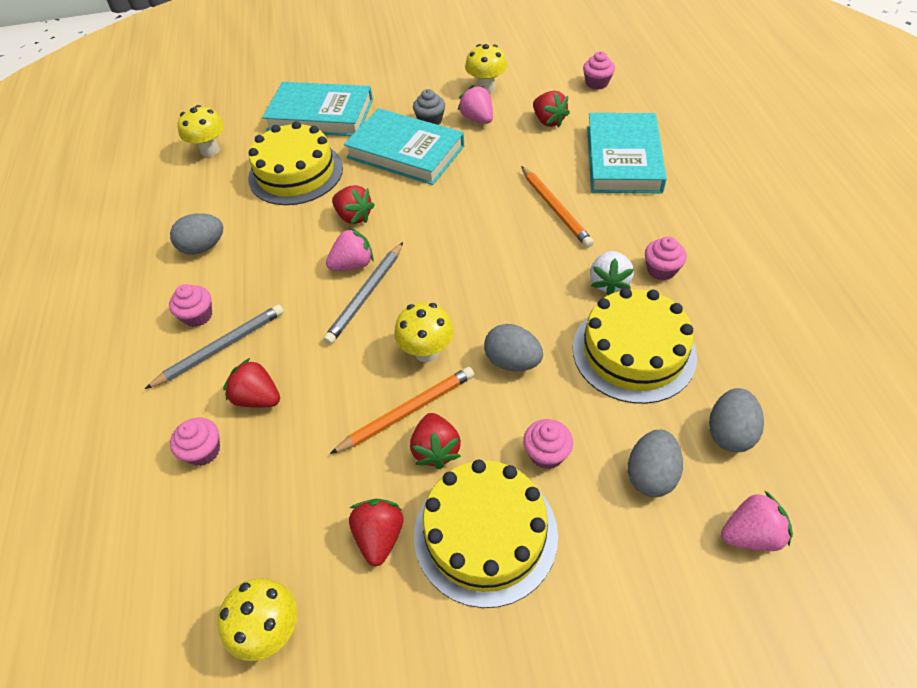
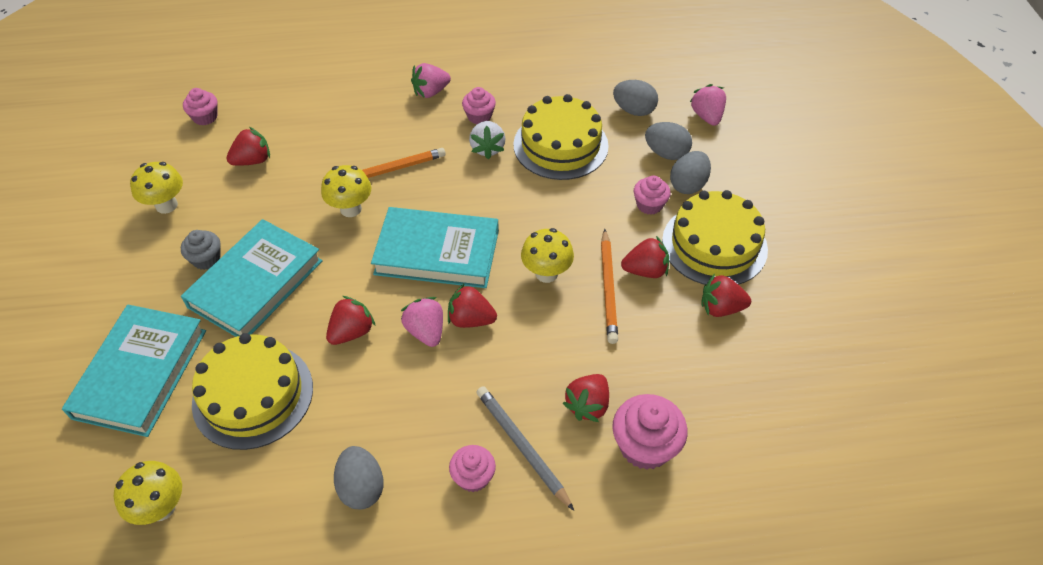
camera: 90 degrees left, 0 degrees up
pink cupcake [170,418,220,466] -> pink cupcake [612,394,688,470], size x1.62
yellow mushroom [217,578,297,661] -> yellow mushroom moved to [321,165,371,217]
grey pencil [323,242,403,345] -> red strawberry [448,283,497,328]
orange pencil [330,367,474,454] -> orange pencil turned 150 degrees counterclockwise [601,229,618,344]
pink strawberry [458,85,493,124] -> pink strawberry moved to [411,63,451,98]
grey egg [484,324,543,371] -> grey egg moved to [670,151,711,194]
turquoise book [587,113,667,193] -> turquoise book moved to [371,207,499,288]
white strawberry [590,251,634,295] -> white strawberry turned 75 degrees clockwise [469,121,505,159]

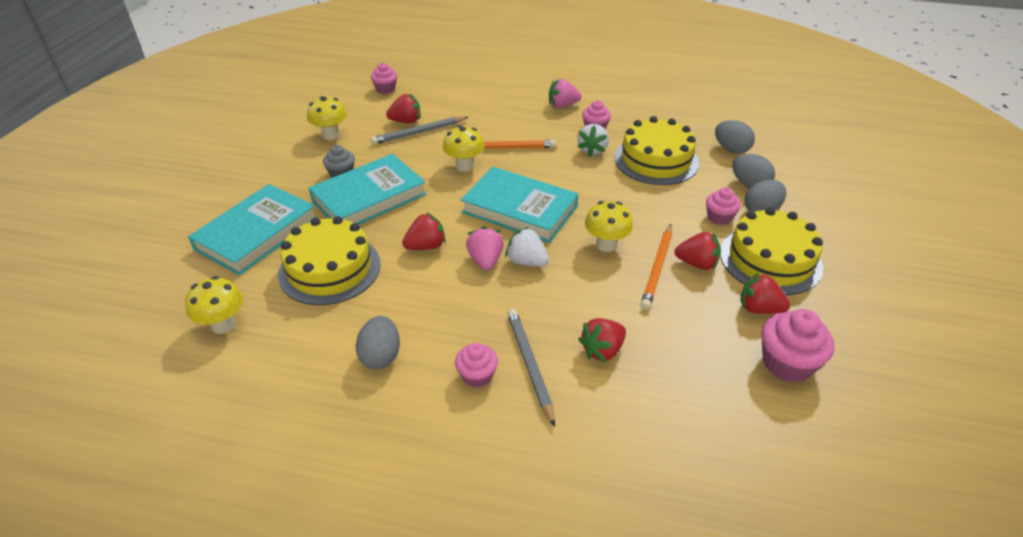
camera: 20 degrees right, 10 degrees down
red strawberry [448,283,497,328] -> white strawberry [505,227,549,267]
pink cupcake [612,394,688,470] -> pink cupcake moved to [761,309,835,383]
pink strawberry [690,84,726,126] -> none
none -> grey pencil [371,116,468,145]

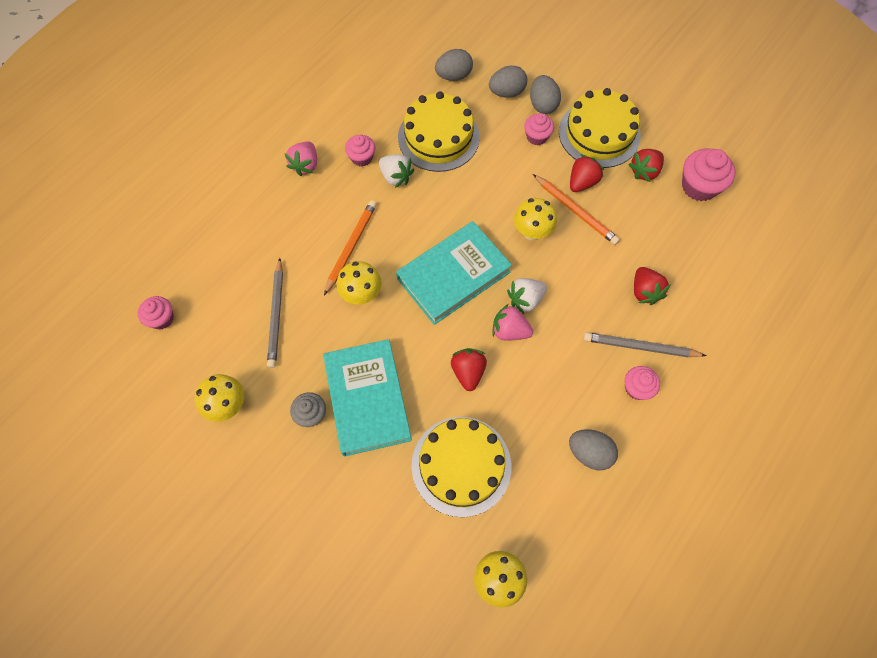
camera: 65 degrees left, 25 degrees up
turquoise book [188,184,317,275] -> none
red strawberry [386,94,421,123] -> none

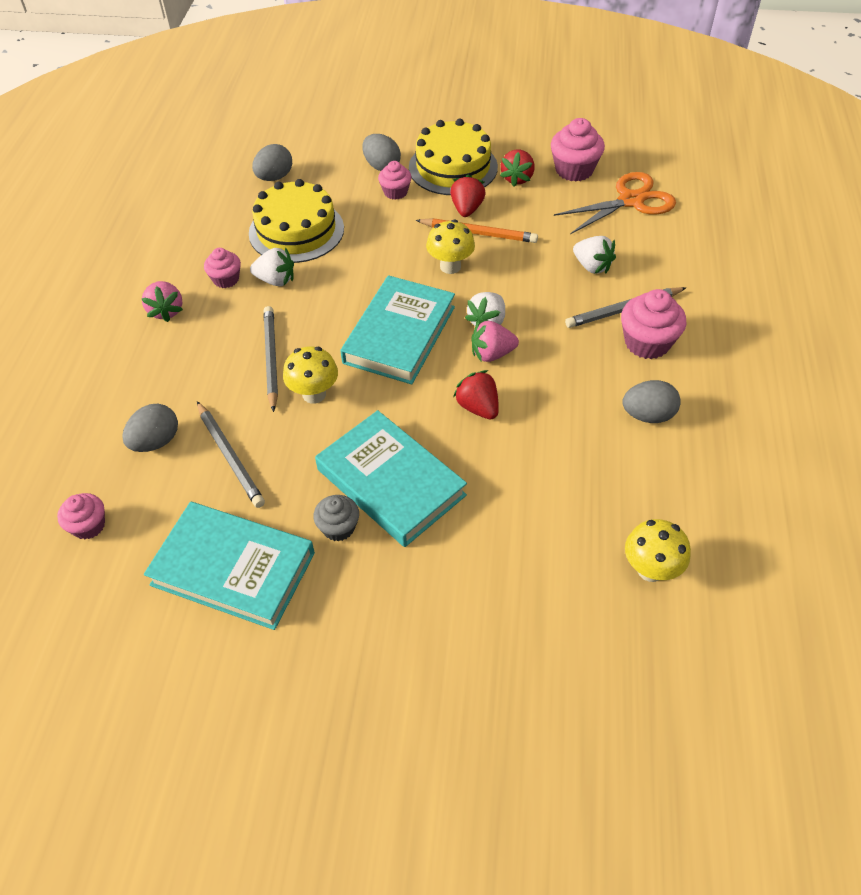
camera: 30 degrees left, 15 degrees down
yellow mushroom [195,374,244,422] -> turquoise book [144,502,315,630]
orange pencil [324,200,377,295] -> grey pencil [263,306,278,412]
yellow cake [412,417,511,517] -> none
grey egg [489,65,527,98] -> grey egg moved to [122,404,178,452]
pink cupcake [625,366,660,400] -> pink cupcake [621,289,687,359], size x1.62
red strawberry [634,267,671,305] -> white strawberry [573,236,616,274]
none -> orange scissors [554,172,676,234]

